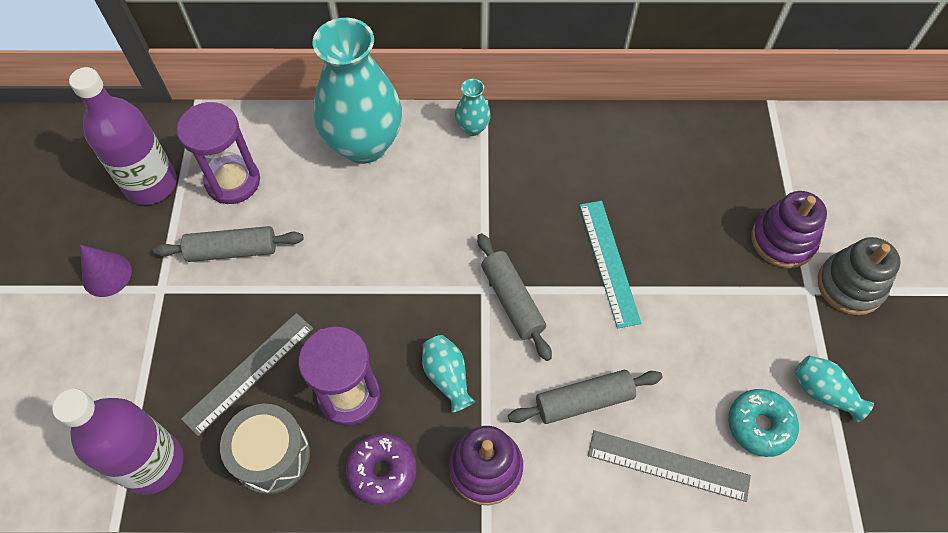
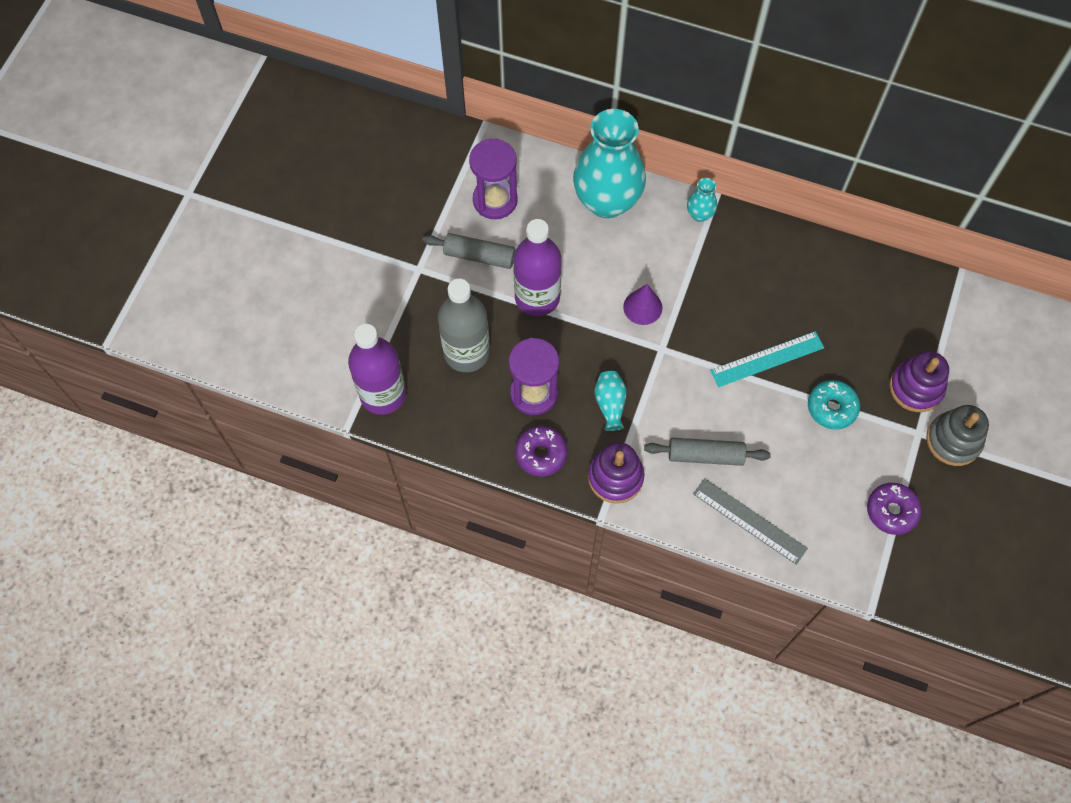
camera: 20 degrees right, 5 degrees up
purple bottle [69,67,177,205] -> purple bottle moved to [513,219,562,316]
purple cone [80,245,132,297] -> purple cone moved to [623,284,662,325]
grey ruler [181,313,313,436] -> grey bottle [438,278,490,372]
grey drum [220,404,310,494] -> none
grey rolling pin [477,233,552,361] -> none
turquoise ruler [579,201,641,328] -> turquoise ruler turned 60 degrees clockwise [710,331,824,387]
turquoise donut [728,389,799,457] -> turquoise donut moved to [808,380,860,430]
turquoise vase [794,355,874,423] -> purple donut [867,483,922,535]

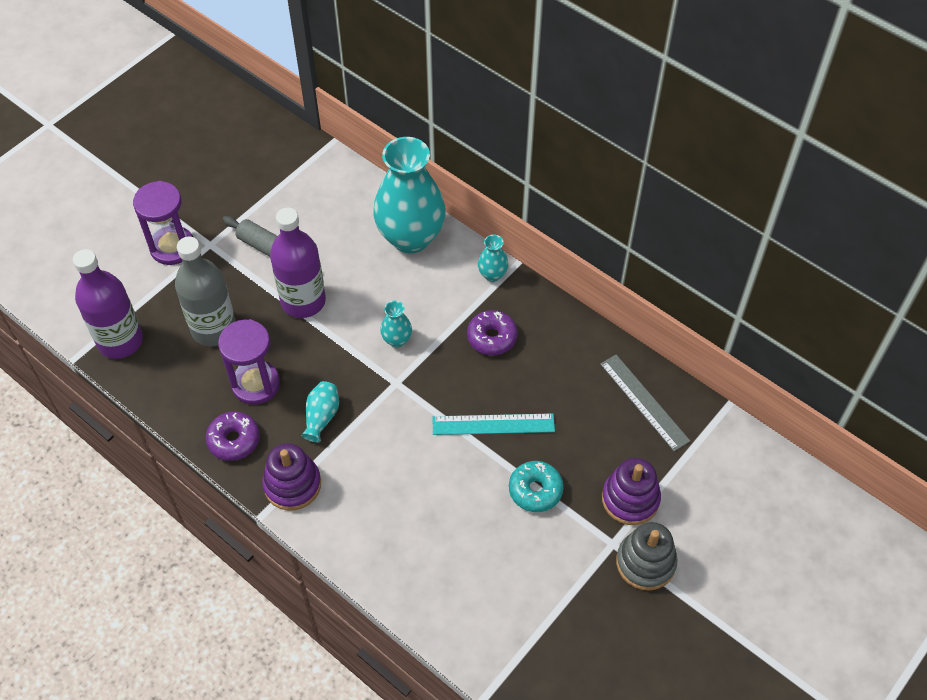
camera: 20 degrees right, 10 degrees down
purple hourglass [469,139,518,219] -> purple hourglass moved to [133,181,193,265]
purple cone [623,284,662,325] -> turquoise vase [380,301,412,347]
grey rolling pin [644,438,771,466] -> none
grey ruler [693,478,808,565] -> grey ruler moved to [600,355,690,451]
purple donut [867,483,922,535] -> purple donut moved to [467,310,518,356]

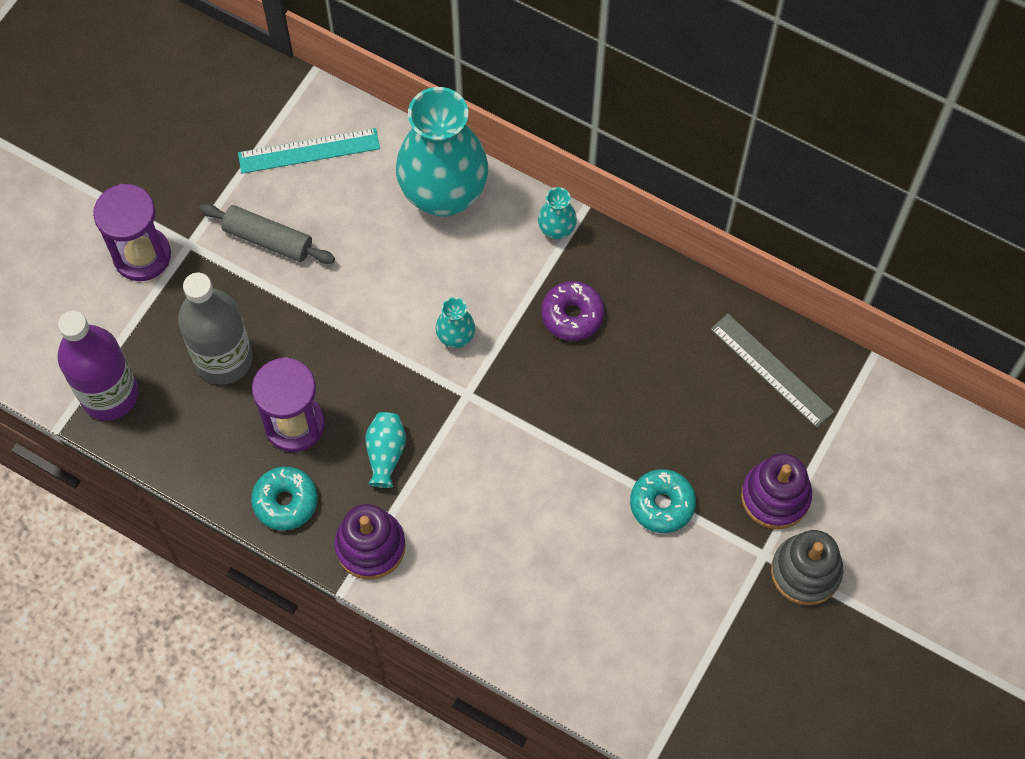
camera: 10 degrees left, 10 degrees up
purple donut [206,412,260,461] -> turquoise donut [251,467,318,530]
purple bottle [270,208,326,318] -> none
turquoise ruler [433,414,555,435] -> turquoise ruler moved to [238,128,380,174]

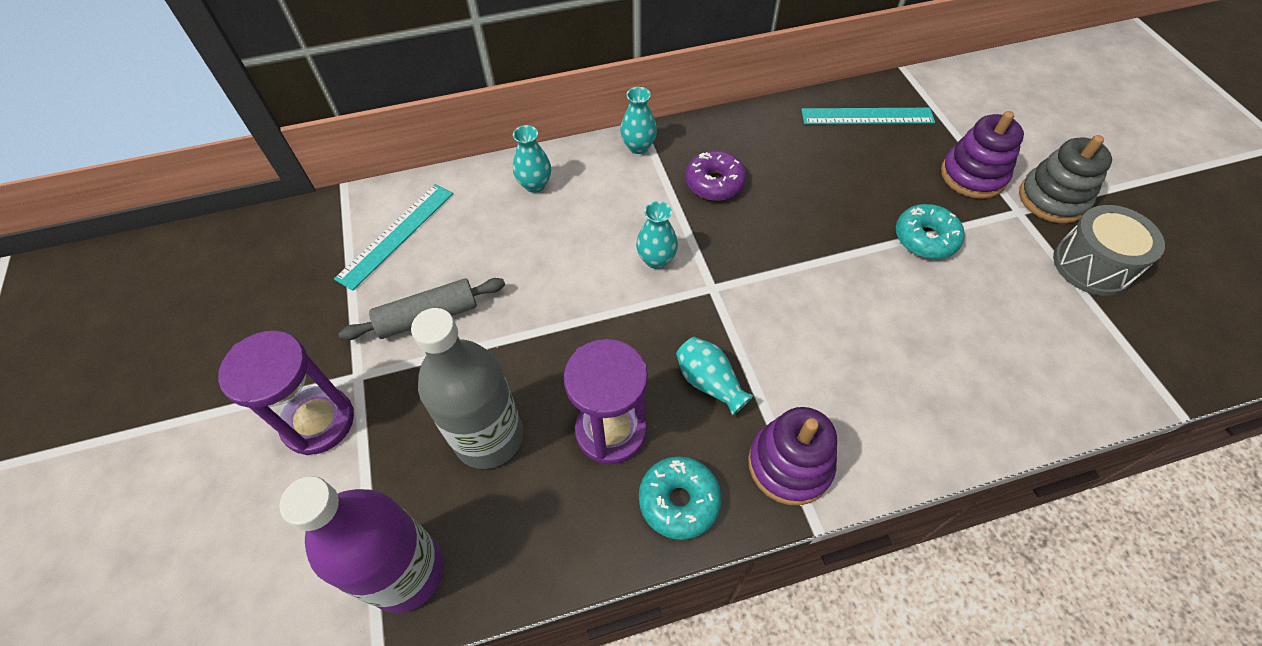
camera: 45 degrees left, 10 degrees down
turquoise vase [396,87,488,217] -> turquoise vase [513,125,551,193], size x0.42
grey ruler [711,314,834,428] -> turquoise ruler [801,108,935,124]
none -> grey drum [1053,205,1165,296]

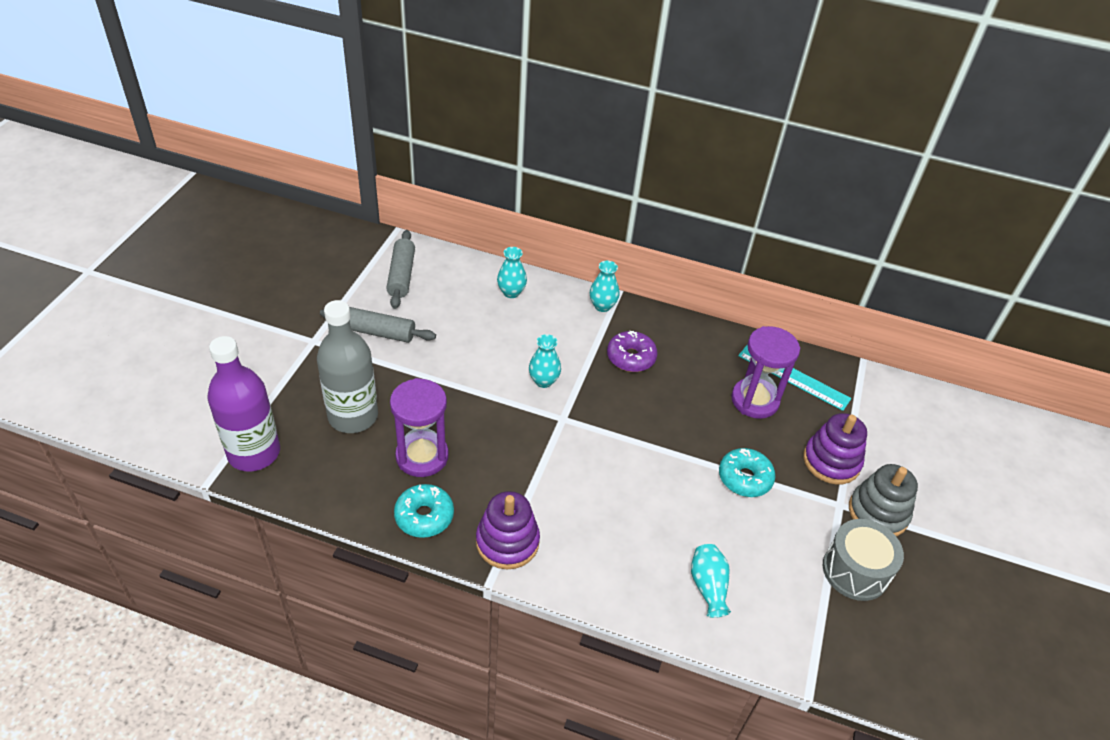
camera: 30 degrees right, 10 degrees down
purple hourglass [218,331,354,455] -> purple hourglass moved to [731,326,800,419]
turquoise ruler [334,184,453,291] -> grey rolling pin [386,230,415,309]
turquoise vase [676,337,754,416] -> turquoise vase moved to [691,544,731,618]

